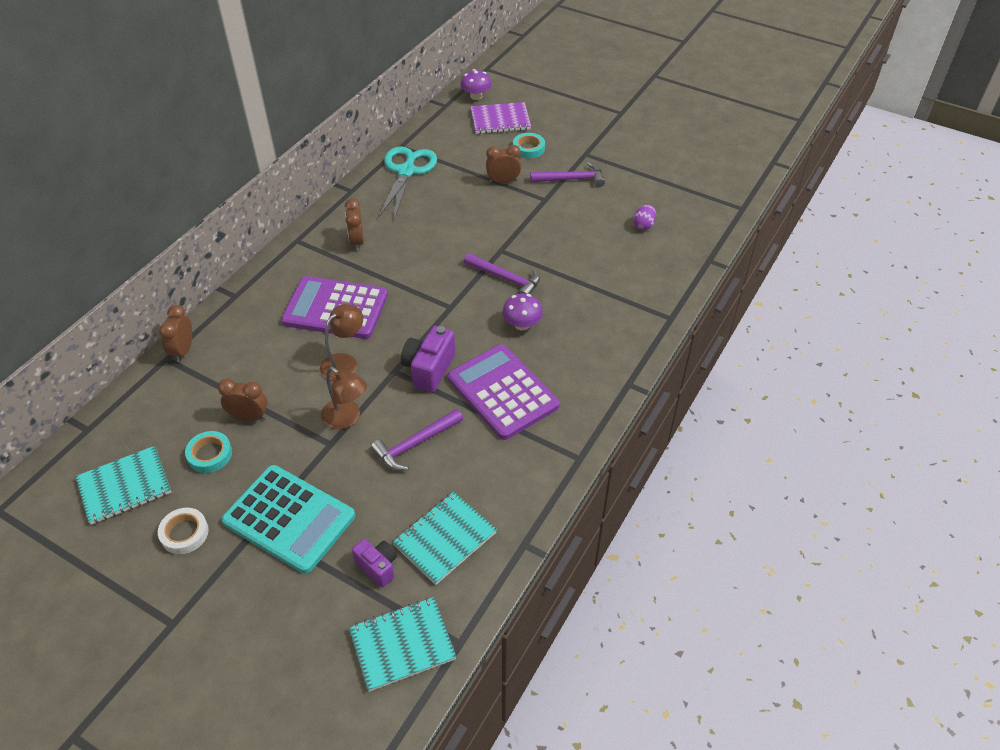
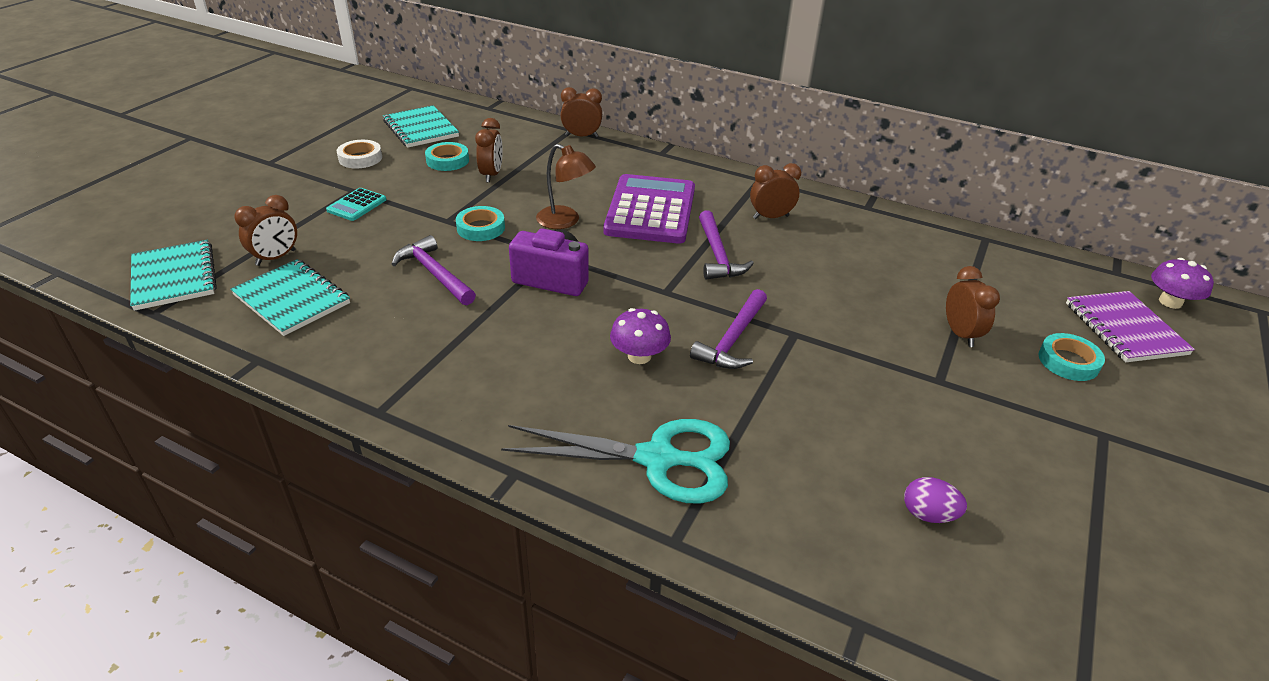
camera: 85 degrees right, 10 degrees down
turquoise calculator [221,465,355,574] -> turquoise calculator [326,188,386,221], size x0.45
brown lamp [321,367,367,429] -> turquoise tape [456,206,505,241]
purple camera [352,539,397,587] -> brown clock [234,195,297,266]
turquoise scissors [378,146,437,219] -> turquoise scissors moved to [501,419,730,504]
purple calculator [448,344,560,440] -> none
purple hammer [530,162,605,187] -> purple hammer moved to [699,210,754,280]

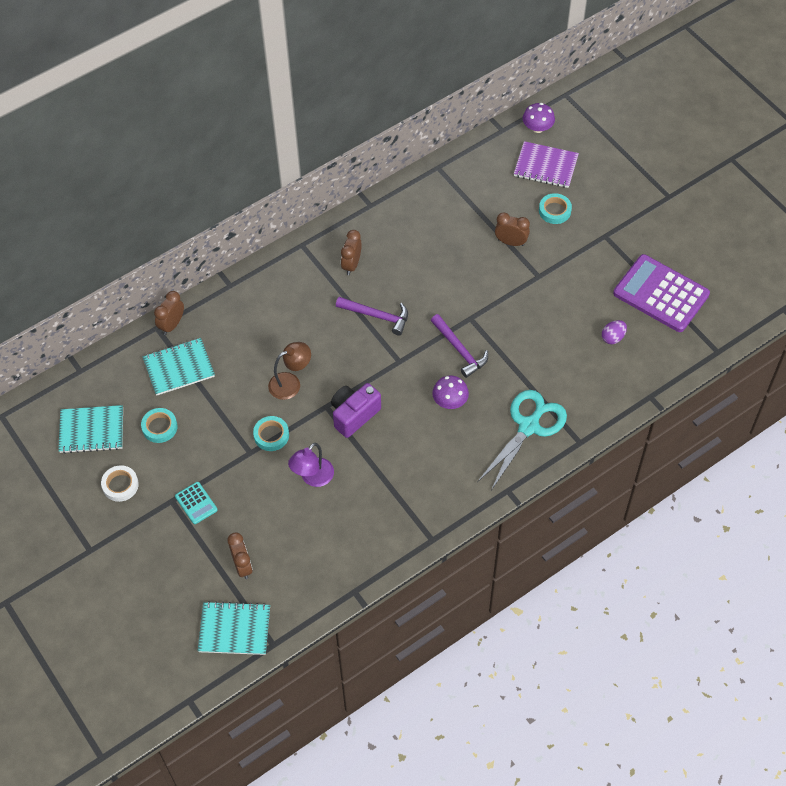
camera: 60 degrees left, 20 degrees up
turquoise notebook [230,259,350,336] -> turquoise notebook moved to [143,338,215,396]
purple hammer [392,235,476,305] -> purple lamp [288,443,334,487]
brown clock [475,118,503,183] -> none
purple calculator [604,174,695,244] -> purple calculator moved to [613,254,710,332]

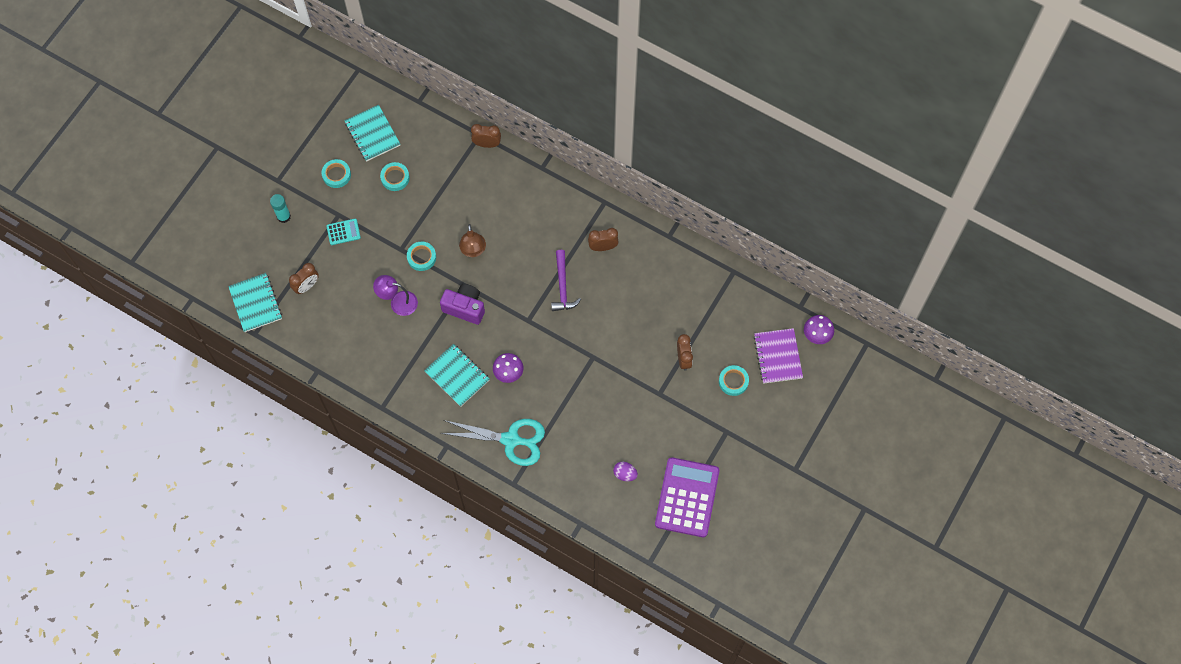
camera: 65 degrees right, 10 degrees up
white tape [101,465,139,502] -> turquoise tape [322,159,351,188]
turquoise notebook [143,338,215,396] -> turquoise notebook moved to [424,344,490,407]
turquoise calculator [175,482,218,524] -> turquoise calculator turned 135 degrees counterclockwise [326,219,361,245]
brown lamp [268,342,311,400] -> brown lamp turned 45 degrees clockwise [459,224,486,257]
purple hammer [431,314,488,378] -> none
none -> turquoise glue stick [270,194,291,223]

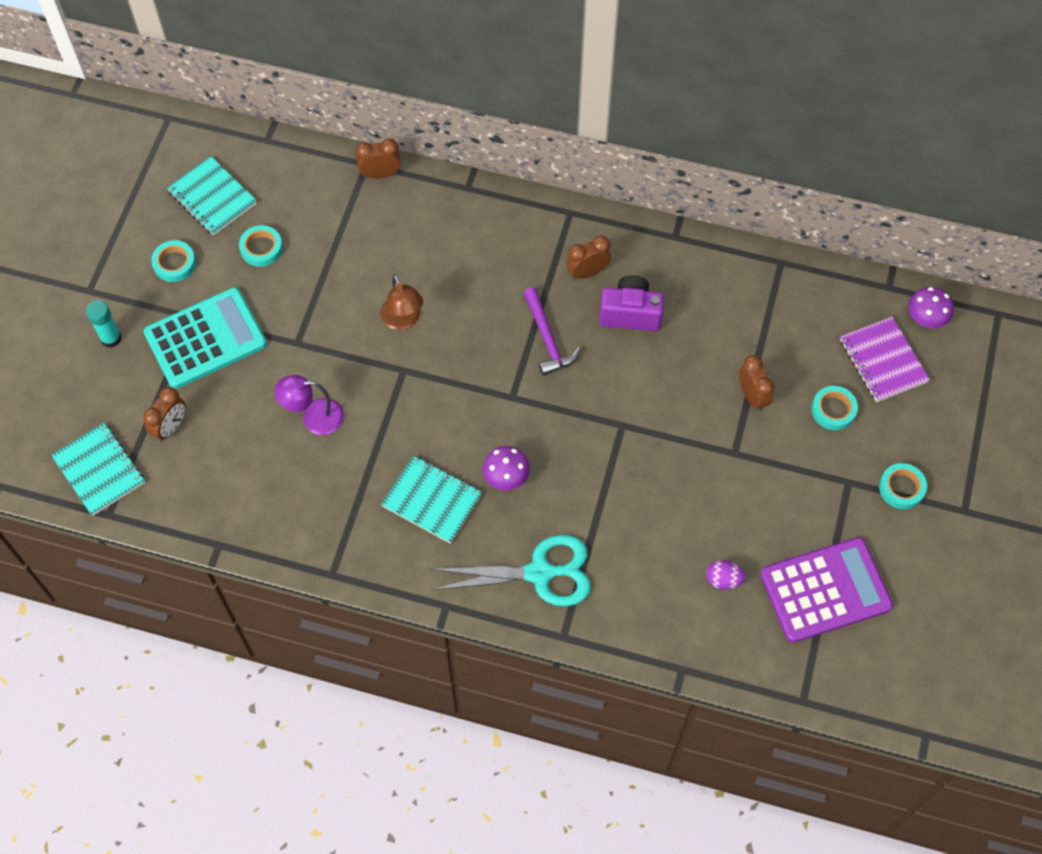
camera: 15 degrees left, 5 degrees down
turquoise calculator [326,219,361,245] -> turquoise calculator [144,287,267,389], size x2.24
turquoise tape [407,242,436,271] -> turquoise tape moved to [879,463,927,509]
purple camera [440,284,485,325] -> purple camera moved to [599,275,664,331]
purple calculator [655,457,719,537] -> purple calculator turned 75 degrees clockwise [760,537,893,643]

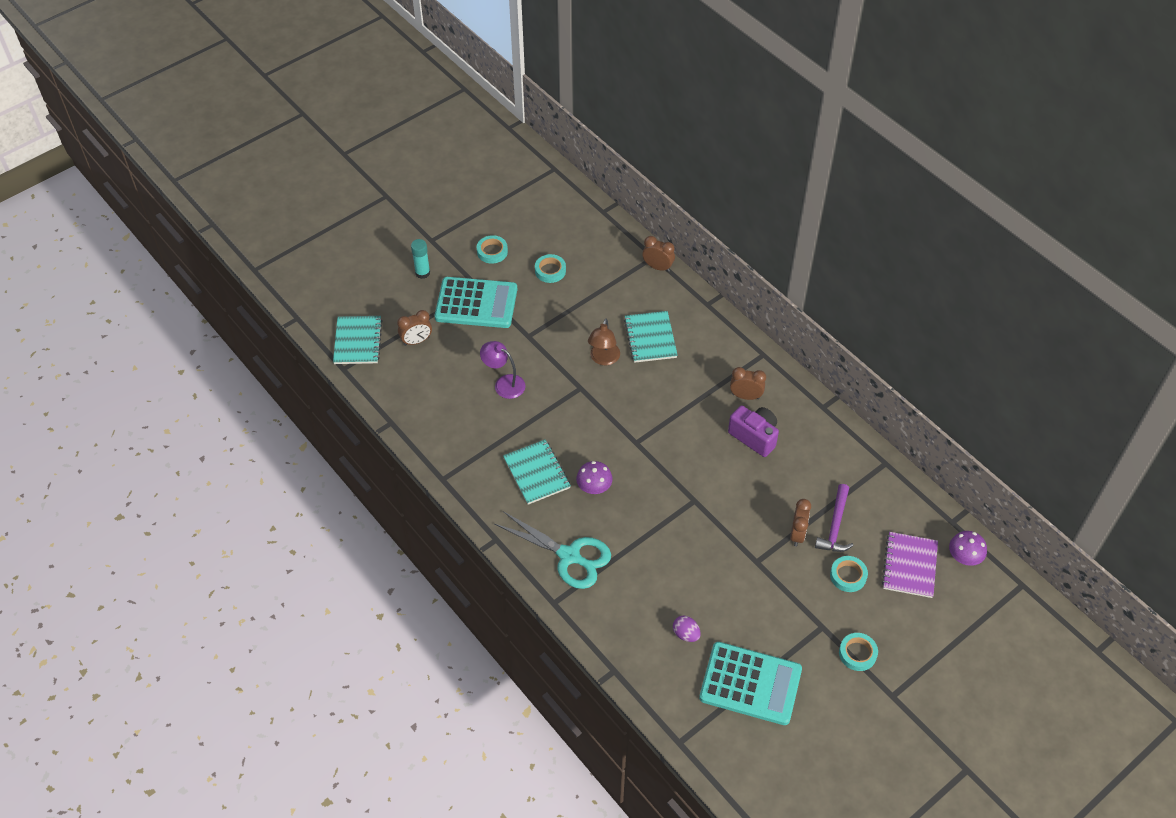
camera: 35 degrees right, 10 degrees down
turquoise notebook [167,156,257,236] -> turquoise notebook moved to [624,311,678,363]
purple hammer [523,287,580,376] -> purple hammer moved to [815,484,854,552]
purple calculator [760,537,893,643] -> turquoise calculator [699,642,802,725]

